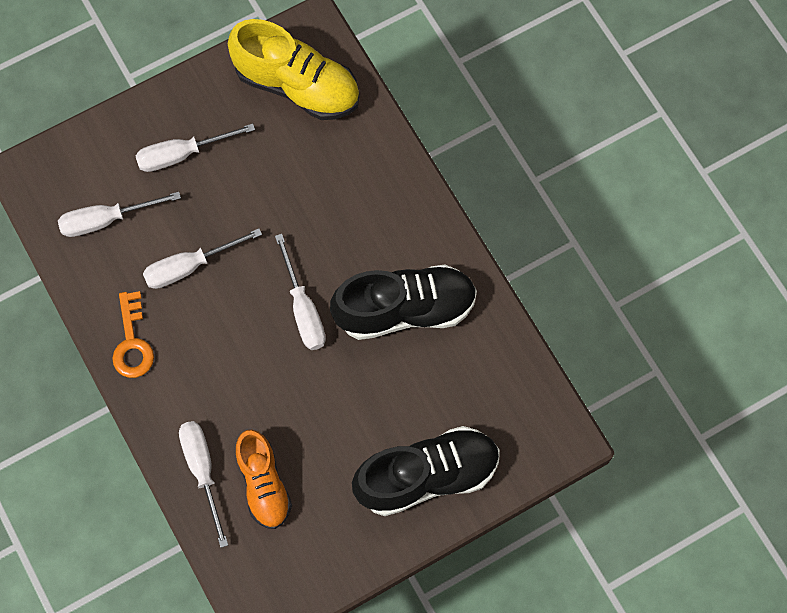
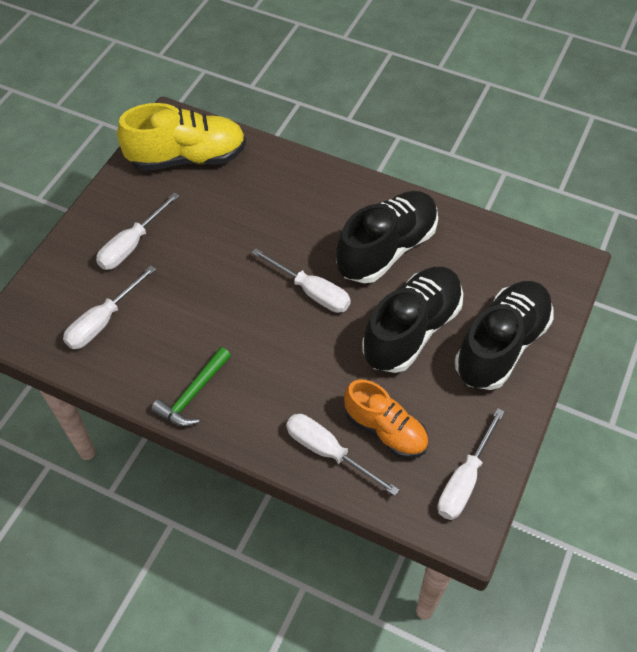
camera: 35 degrees left, 15 degrees down
orange key [112,291,154,378] -> green hammer [151,347,231,427]
white screwdriver [143,228,262,289] -> white screwdriver moved to [438,408,505,520]
none -> black shoe [362,267,463,373]

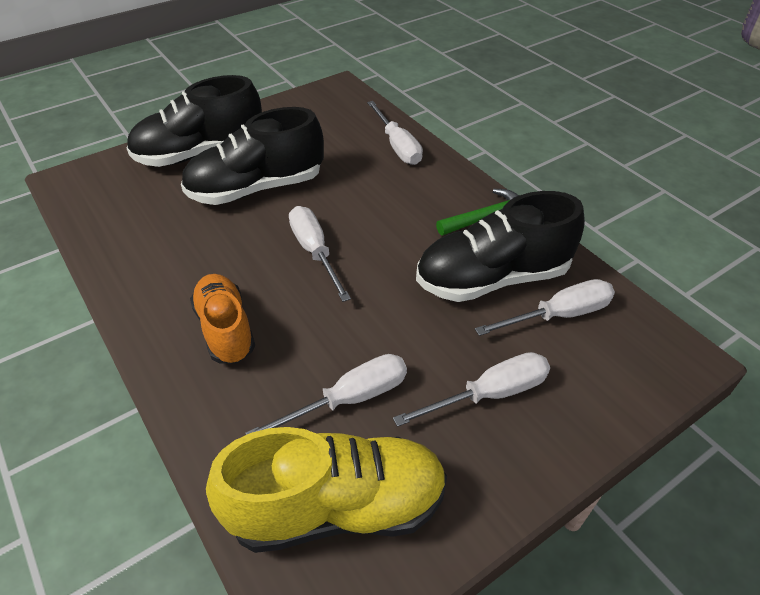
camera: 150 degrees left, 10 degrees down
yellow shoe [117,103,246,171] -> yellow shoe turned 150 degrees clockwise [206,427,447,553]
black shoe [336,191,438,283] -> black shoe moved to [416,191,585,302]
orange shoe [344,379,428,458] -> orange shoe moved to [190,274,255,364]
white screwdriver [438,408,505,520] -> white screwdriver moved to [246,354,407,435]

